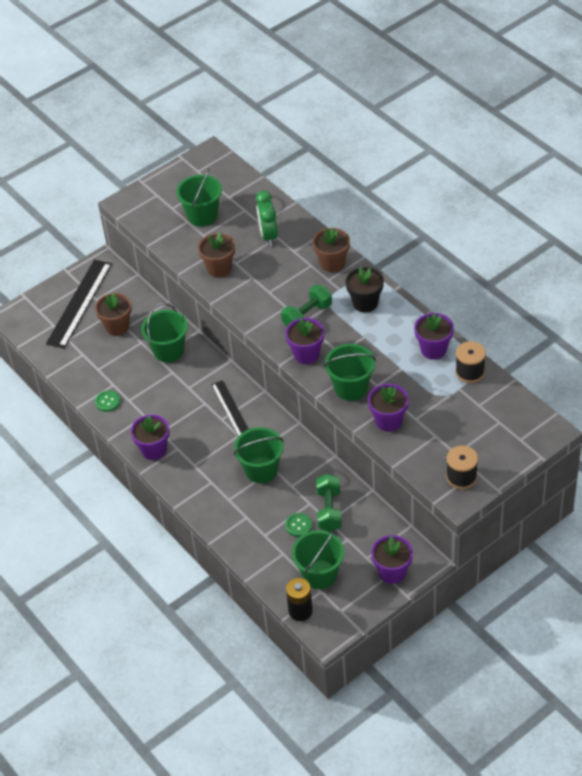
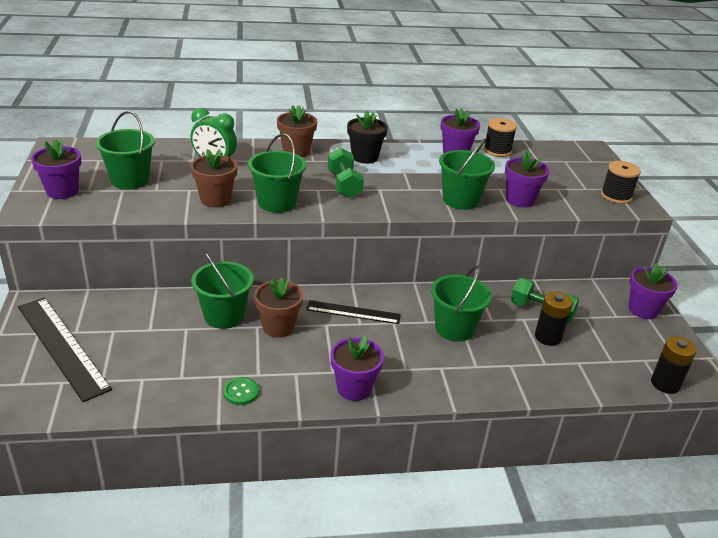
camera: 65 degrees left, 15 degrees down
brown flower pot [95,293,131,336] -> brown flower pot moved to [254,278,303,338]
purple flower pot [285,318,324,364] -> purple flower pot moved to [31,139,81,199]
green button [285,513,312,537] -> black battery [535,291,572,346]
green bucket [292,530,344,589] -> green bucket moved to [248,133,306,213]

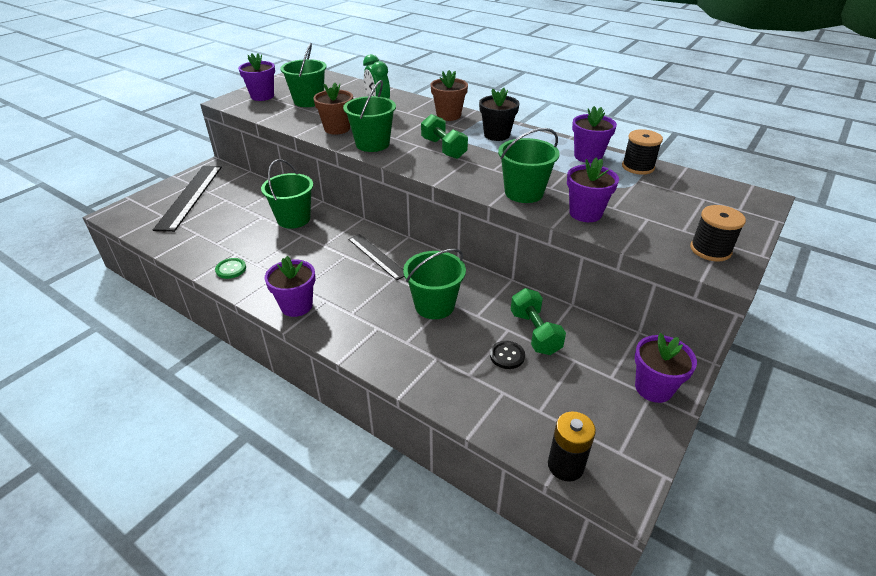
camera: 45 degrees right, 5 degrees up
brown flower pot [254,278,303,338] -> none
green dumbbell [328,147,364,198] -> green dumbbell turned 60 degrees counterclockwise [421,114,468,159]
black battery [535,291,572,346] -> black button [490,341,525,369]

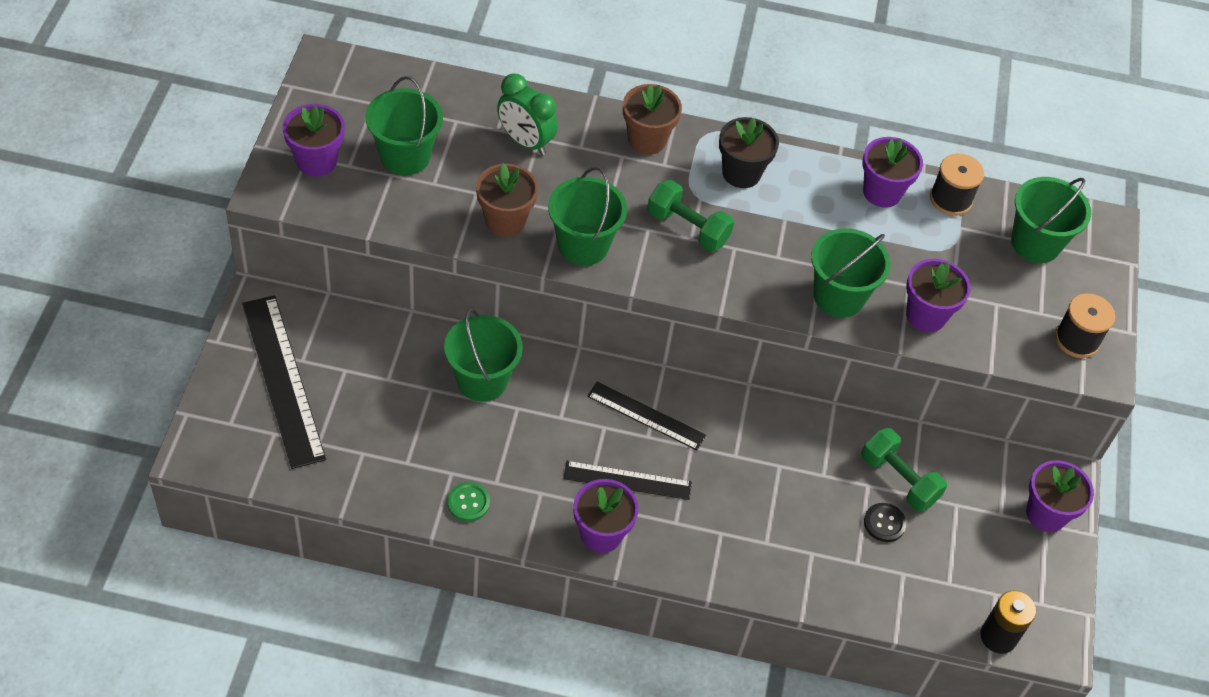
camera: 30 degrees left, 15 degrees up
green bucket [403,249,466,319] -> green bucket moved to [1011,177,1091,263]
none -> black ruler [563,461,692,500]

